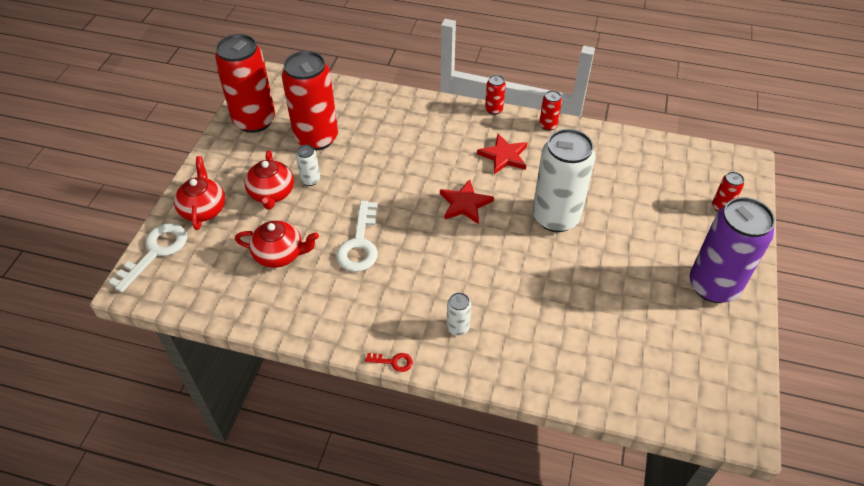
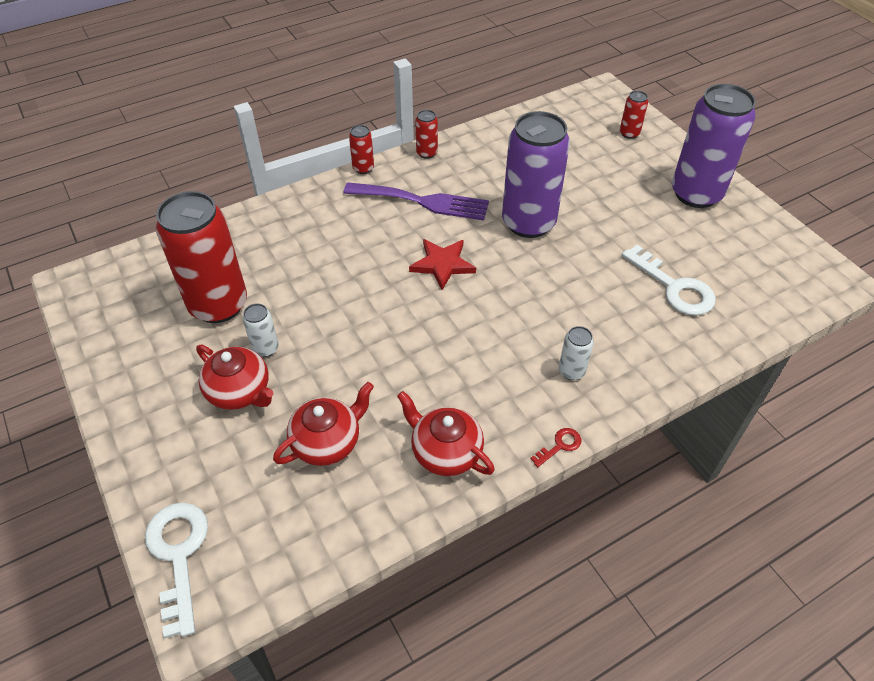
camera: 45 degrees left, 0 degrees up
red teapot [174,156,225,230] -> red teapot moved to [397,391,495,476]
red can [215,34,275,133] -> none
white key [336,201,378,272] -> white key moved to [622,245,716,316]
red star [477,134,528,174] -> purple fork [344,182,489,220]
white can [533,129,596,232] -> purple can [502,111,570,238]

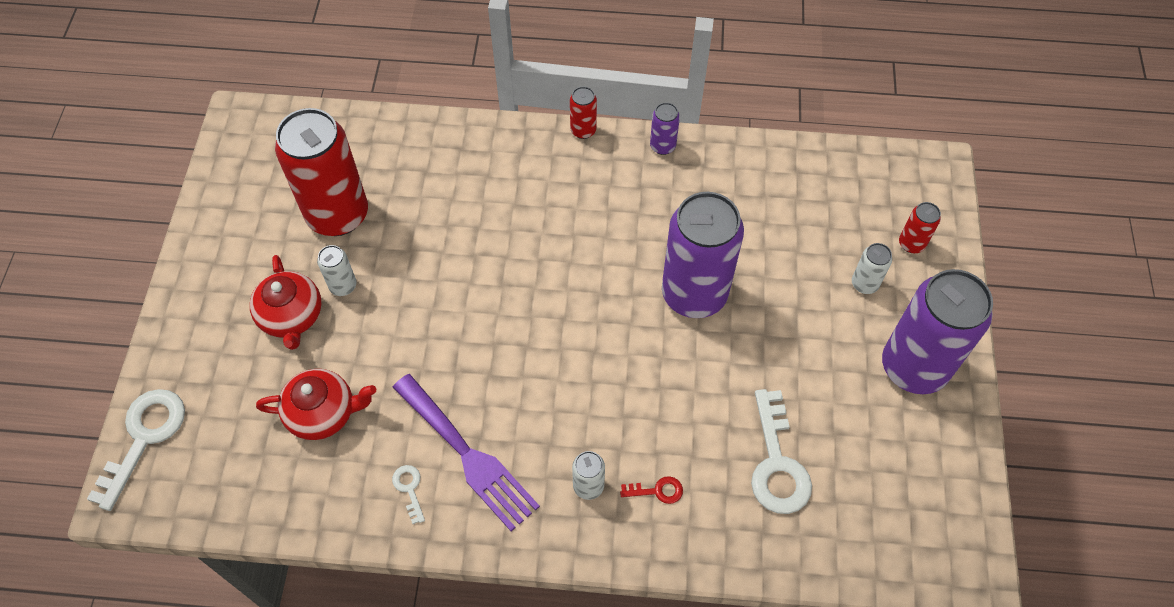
camera: 35 degrees right, 10 degrees up
purple fork [344,182,489,220] -> purple fork moved to [392,374,540,532]
red teapot [397,391,495,476] -> white key [392,465,425,524]
red star [409,239,476,290] -> none
red can [415,110,438,159] -> purple can [650,103,680,155]
red key [530,428,581,467] -> red key moved to [620,476,683,504]
none -> white can [852,243,892,294]

